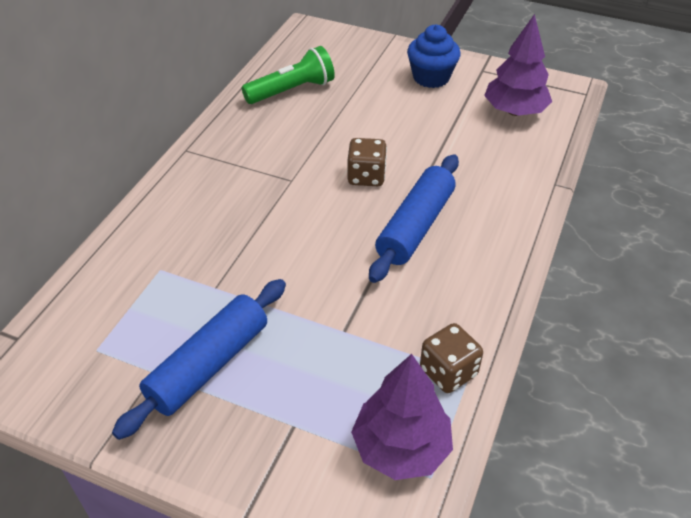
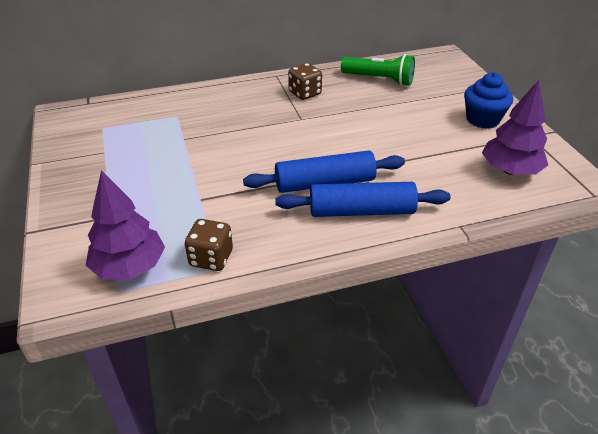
camera: 50 degrees right, 5 degrees down
blue rolling pin [112,279,286,440] -> blue rolling pin moved to [275,182,451,217]
brown dice [348,138,387,186] -> brown dice moved to [288,63,322,100]

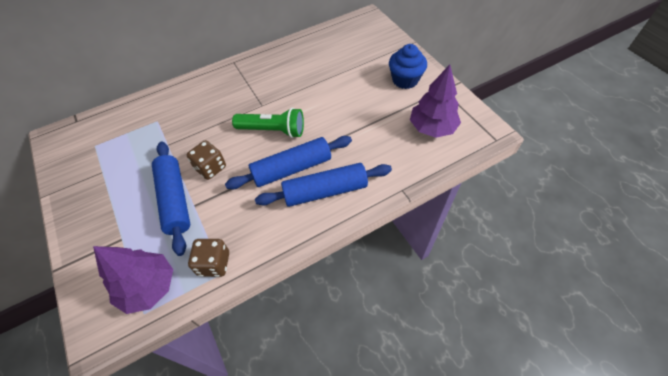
camera: 10 degrees left, 15 degrees up
brown dice [288,63,322,100] -> brown dice moved to [187,140,226,180]
green flashlight [341,54,415,86] -> green flashlight moved to [232,108,304,138]
none -> blue rolling pin [152,141,190,256]

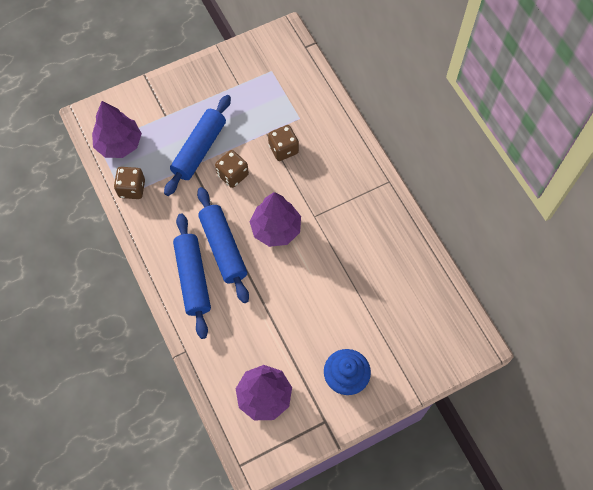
camera: 90 degrees right, 10 degrees up
blue rolling pin [152,141,190,256] -> blue rolling pin turned 45 degrees counterclockwise [164,95,231,196]
green flashlight [232,108,304,138] -> purple tree [249,192,301,247]
none -> brown dice [268,125,299,161]

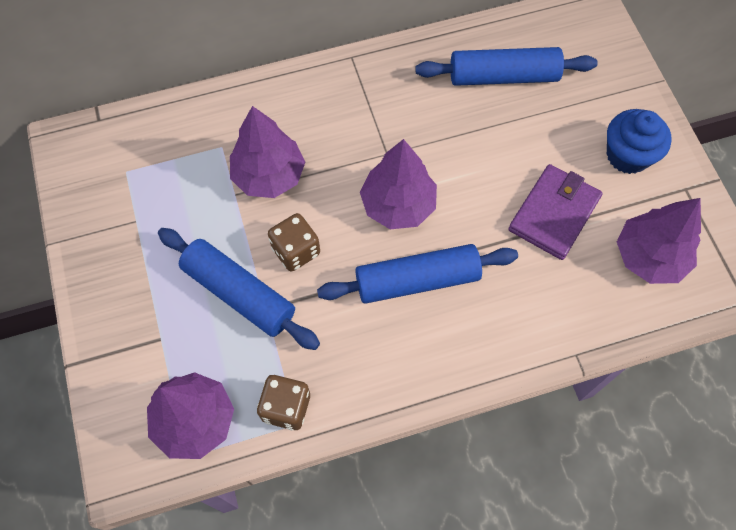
camera: 80 degrees left, 0 degrees up
blue rolling pin [173,213,211,339] -> blue rolling pin moved to [415,47,598,86]
brown dice [268,125,299,161] -> purple tree [230,106,305,198]
none -> purple wallet [508,164,603,260]

